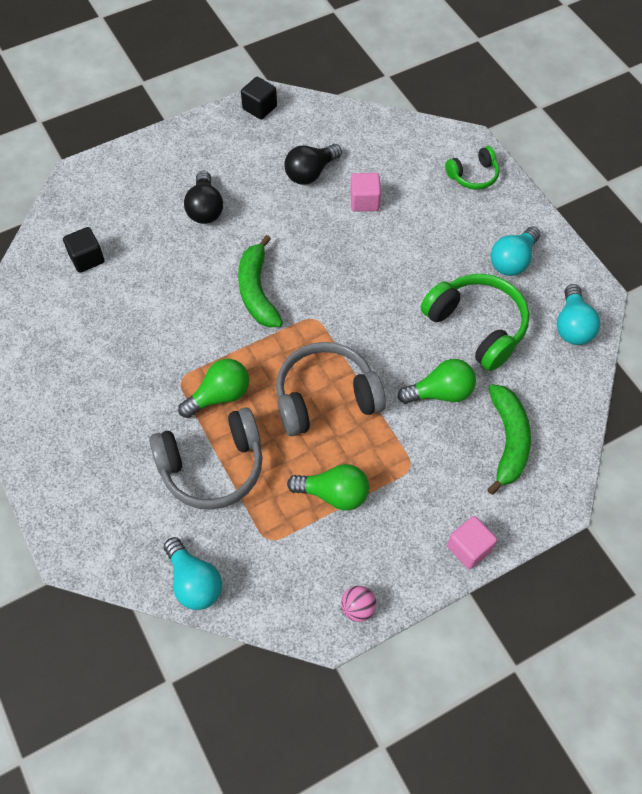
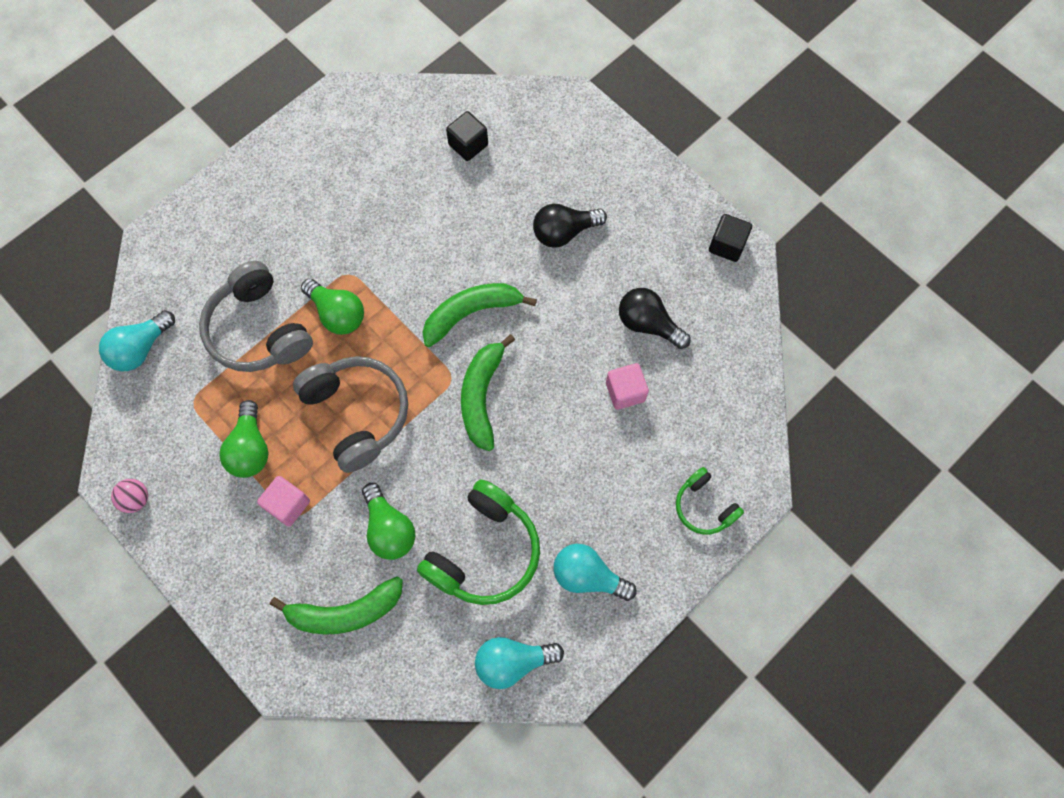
camera: 75 degrees right, 10 degrees up
pink cube [447,516,497,569] -> pink cube moved to [257,476,310,527]
none -> green banana [461,334,515,451]

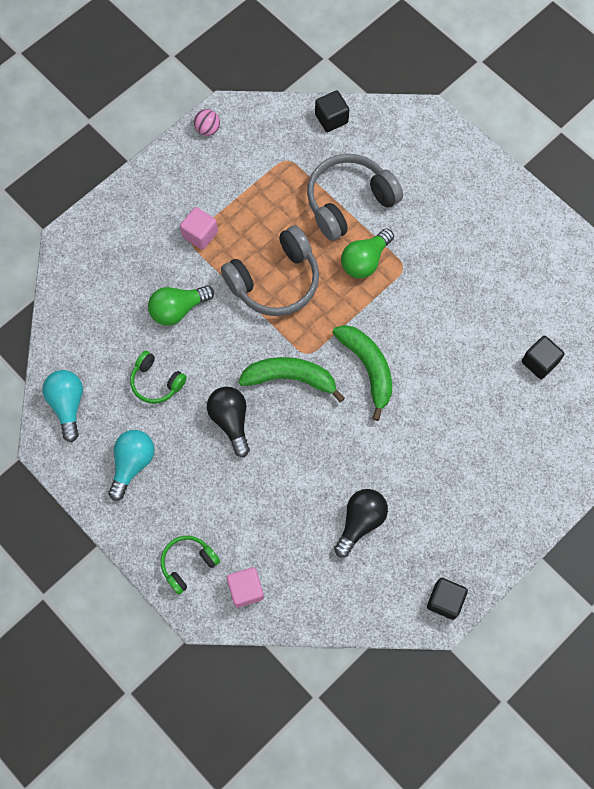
camera: 90 degrees right, 0 degrees up
turquoise light bulb [99,310,175,371] -> black cube [315,90,349,132]
green light bulb [219,400,269,478] -> none
green banana [270,576,403,635] -> none
green headphones [417,480,540,605] -> green headphones [130,351,187,404], size x0.56
black light bulb [533,204,607,248] -> black light bulb moved to [207,387,250,457]
pink cube [606,363,649,410] -> pink cube moved to [227,567,264,608]

